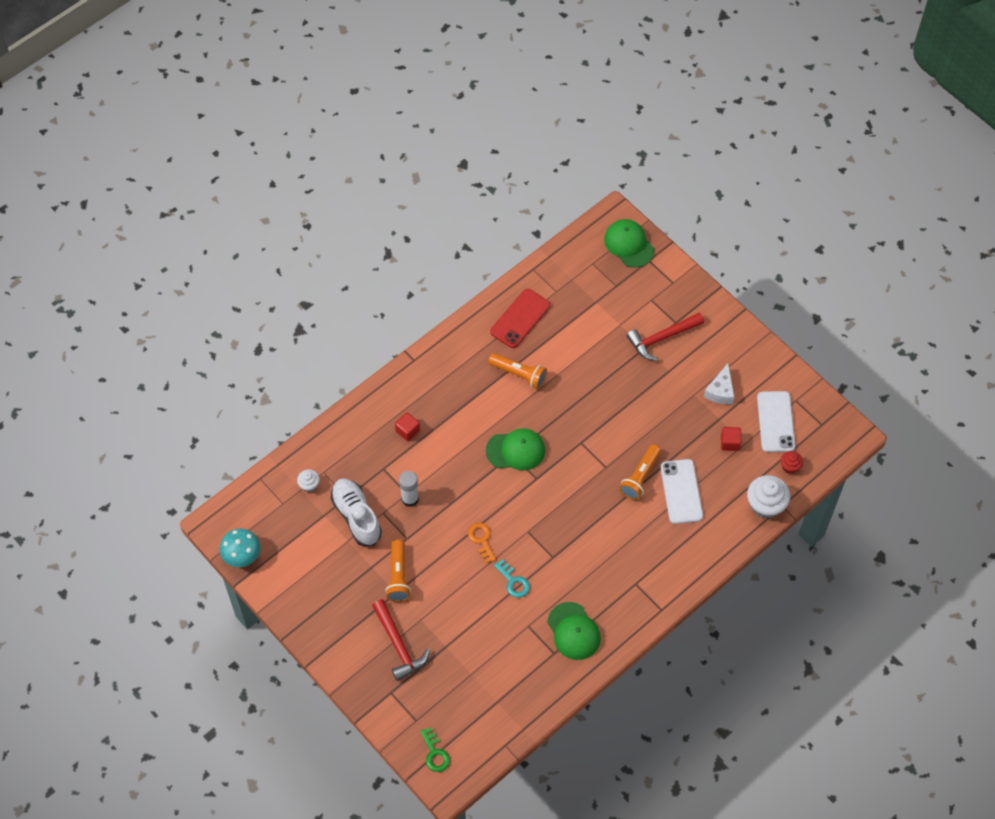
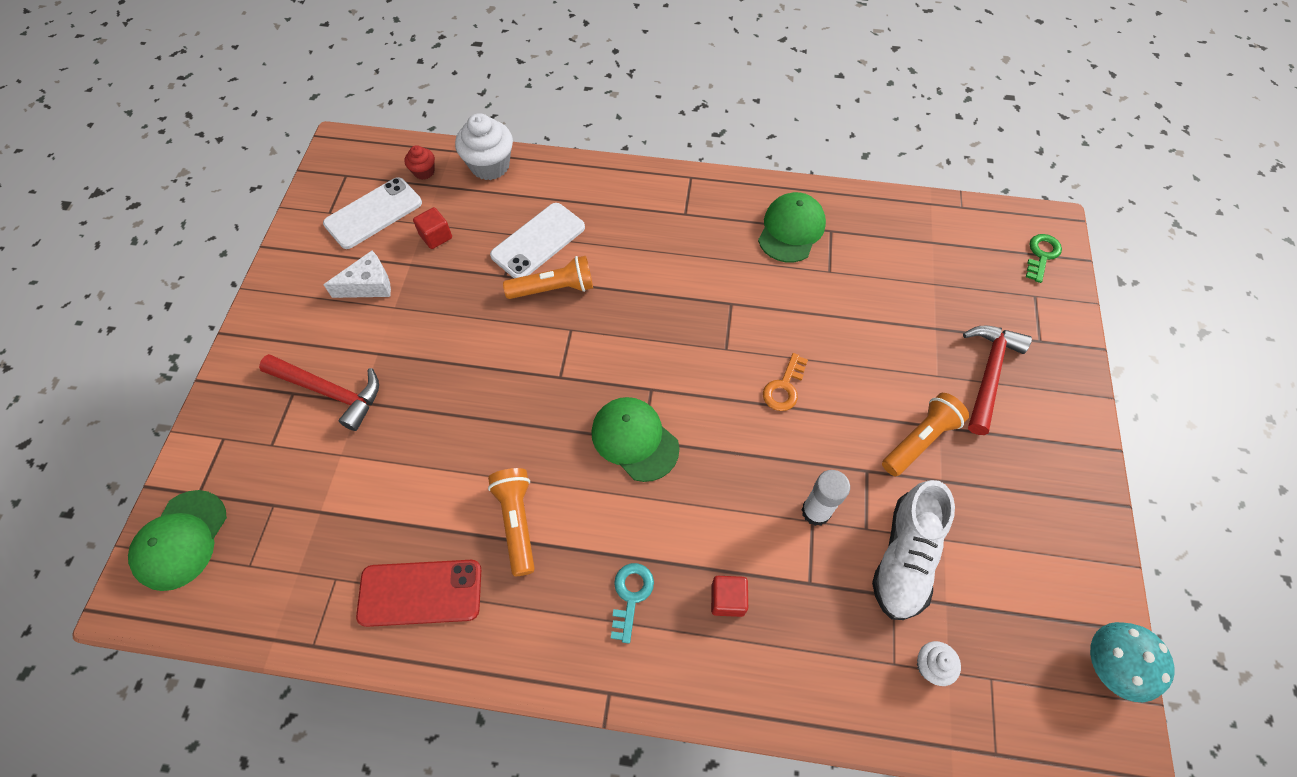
camera: 130 degrees left, 0 degrees up
turquoise key [494,559,530,598] -> turquoise key moved to [611,563,654,644]

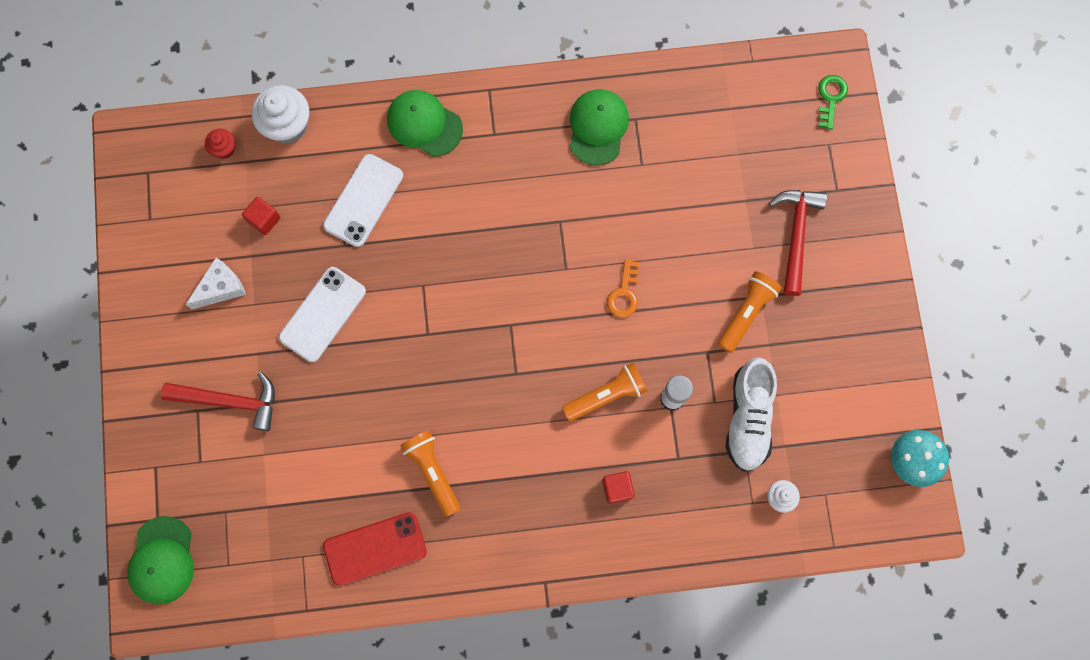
camera: 15 degrees left, 15 degrees up
white phone [323,177,422,249] -> white phone moved to [279,267,366,362]
orange flashlight [503,256,593,299] -> orange flashlight moved to [562,363,647,421]
green cap [591,397,680,482] -> green cap moved to [387,90,463,157]
turquoise key [611,563,654,644] -> none

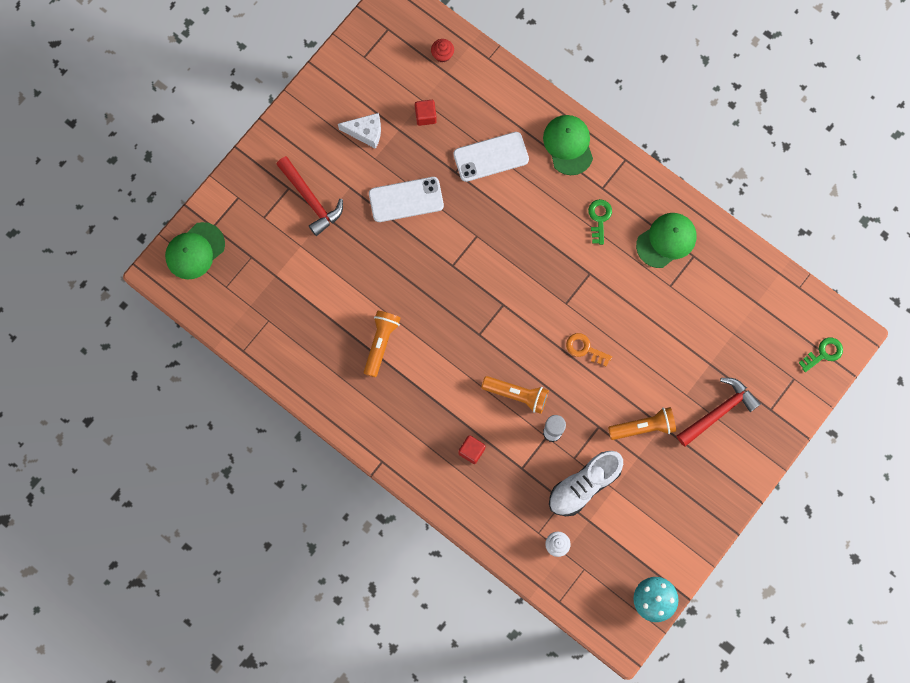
camera: 45 degrees right, 0 degrees up
white cupcake [252,85,309,143] -> none
red phone [323,512,427,586] -> none
orange key [607,259,639,318] -> orange key turned 60 degrees clockwise [566,333,612,367]
none -> green key [588,199,612,245]

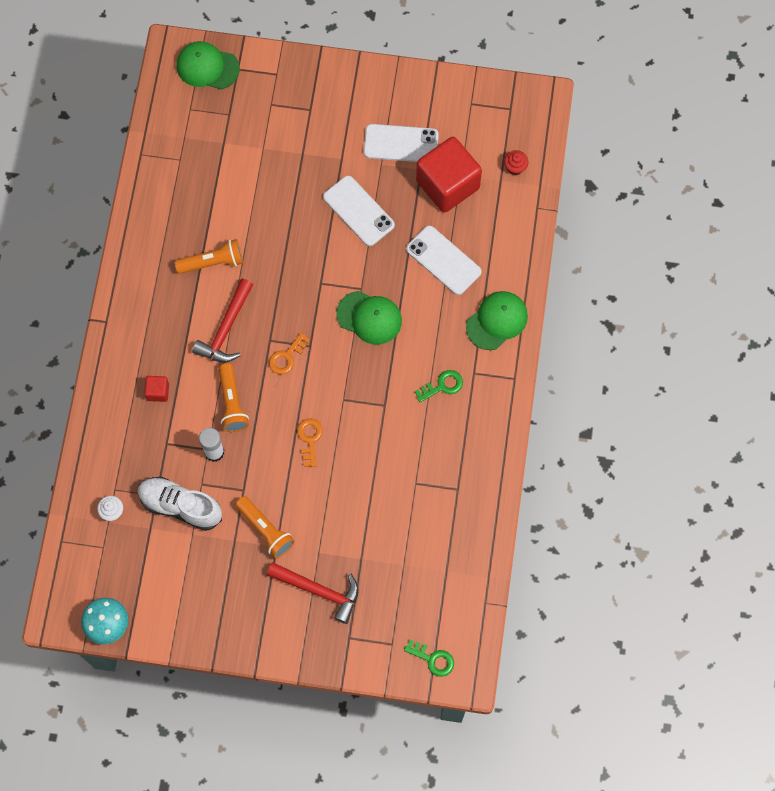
camera: 60 degrees right, 5 degrees down
red hammer [276,156,343,236] -> red hammer moved to [192,279,253,363]
white cheese [338,113,381,149] -> white phone [364,124,439,162]
red cube [415,100,437,126] -> red cube [416,137,482,213], size x2.37
green cap [636,213,696,268] -> green cap moved to [336,291,402,345]
none -> orange key [269,333,310,375]

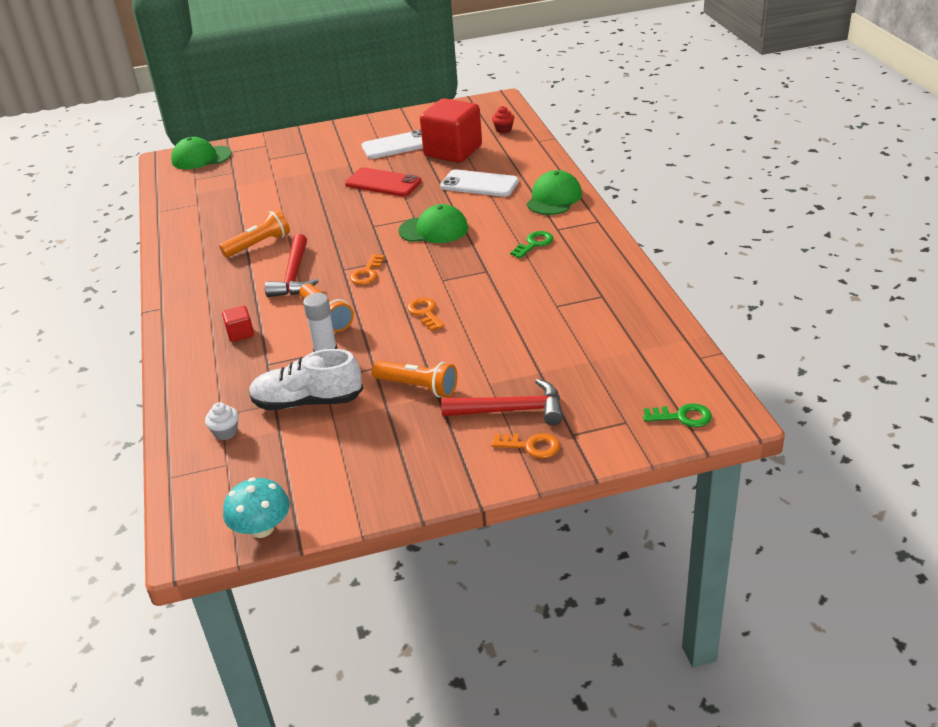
camera: 20 degrees left, 35 degrees down
white phone [323,176,395,246] -> red phone [345,167,422,197]
none -> orange key [491,433,560,458]

